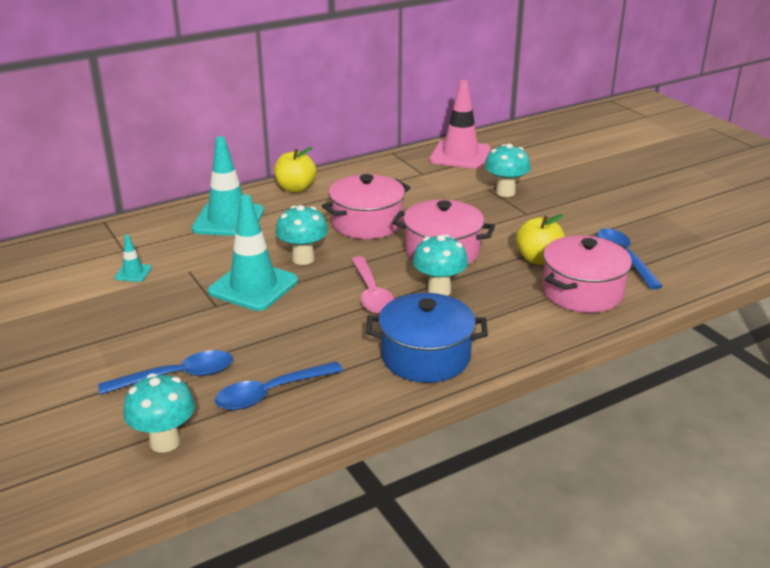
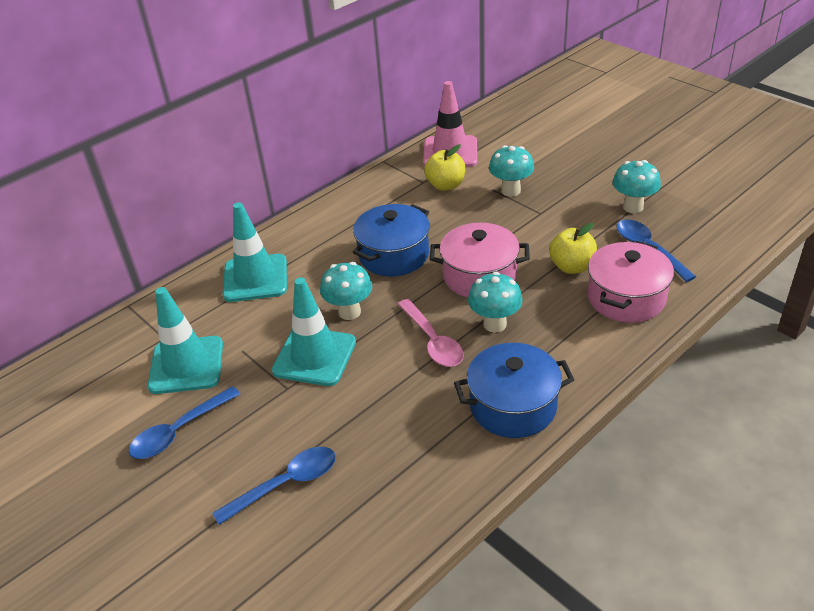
camera: 10 degrees left, 10 degrees up
turquoise traffic cone [114,235,152,282] -> turquoise traffic cone [148,287,223,394], size x2.27
turquoise mushroom [123,374,195,453] -> turquoise mushroom moved to [612,160,661,213]
blue spoon [215,362,343,410] -> blue spoon moved to [129,386,240,459]
yellow apple [274,147,316,192] -> yellow apple moved to [424,145,465,191]
pink pot [322,174,410,239] -> blue pot [353,204,430,277]

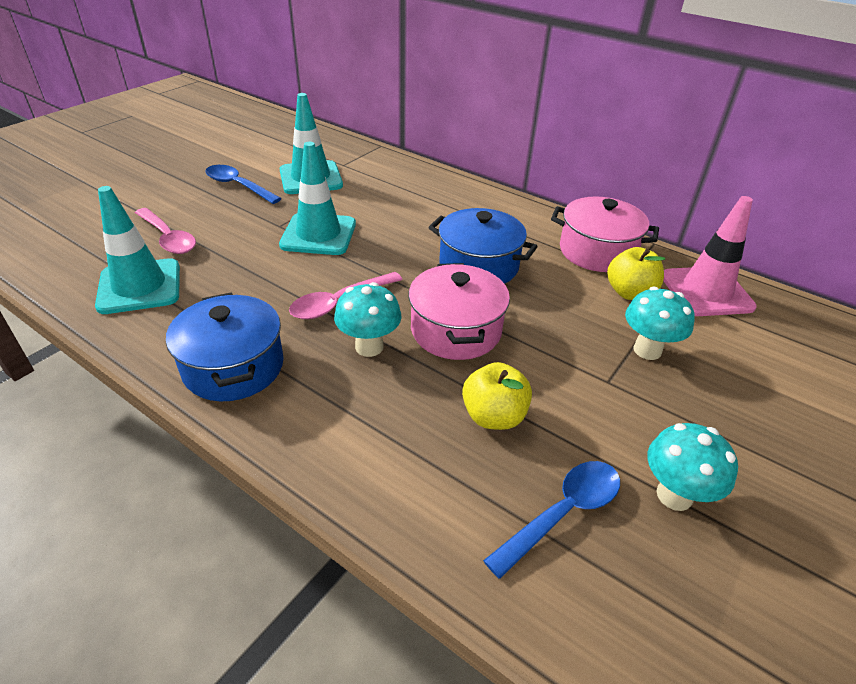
camera: 75 degrees right, 0 degrees up
blue spoon [212,447,336,525] -> pink spoon [135,208,196,254]
turquoise traffic cone [223,202,287,302] -> turquoise traffic cone moved to [95,186,180,314]
turquoise mushroom [320,262,372,320] -> none
pink pot [588,241,674,323] -> pink pot moved to [551,197,659,272]

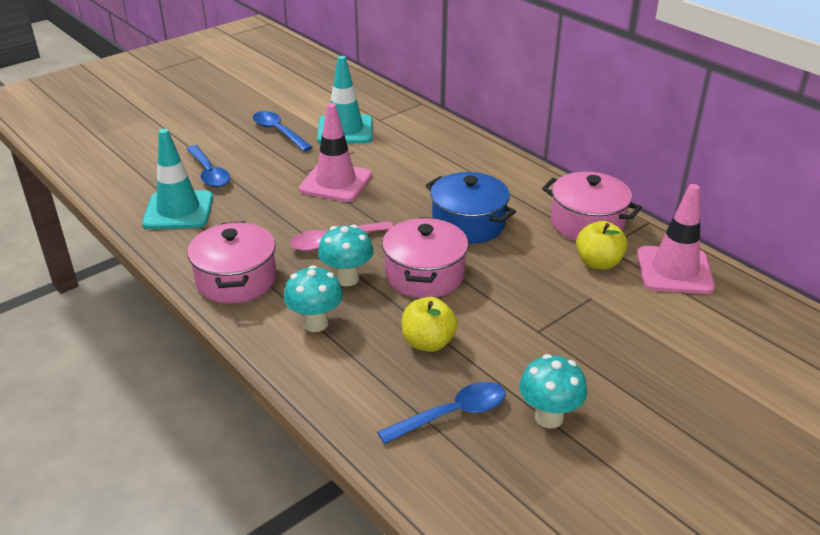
camera: 15 degrees right, 5 degrees down
pink spoon [135,208,196,254] -> blue spoon [186,145,230,187]
blue pot [166,293,284,401] -> pink pot [187,221,276,304]
turquoise traffic cone [279,142,356,255] -> pink traffic cone [299,103,372,202]
turquoise mushroom [625,287,695,360] -> turquoise mushroom moved to [284,265,343,332]

